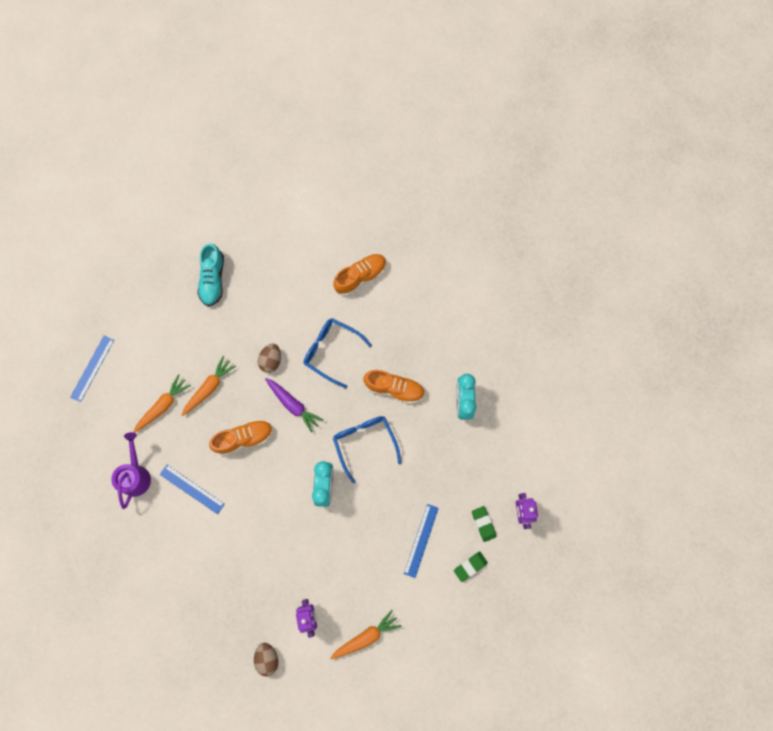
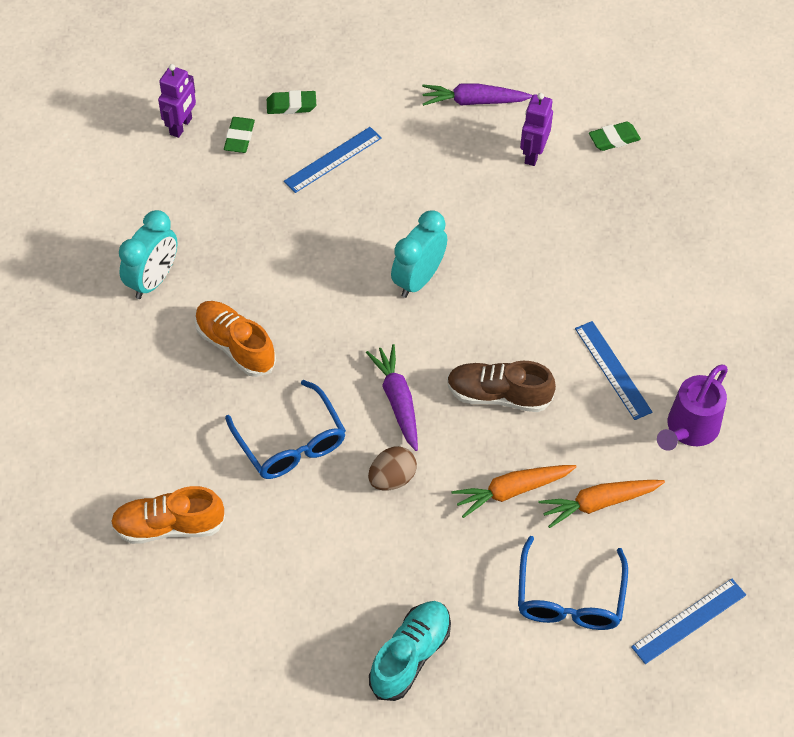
camera: 150 degrees left, 20 degrees down
orange shoe [209,419,273,456] -> brown shoe [447,361,556,412]
brown egg [254,643,279,676] -> green eraser [589,121,641,151]
orange carrot [330,610,401,659] -> purple carrot [422,83,533,106]
blue glasses [333,416,401,484] -> blue glasses moved to [518,536,628,630]

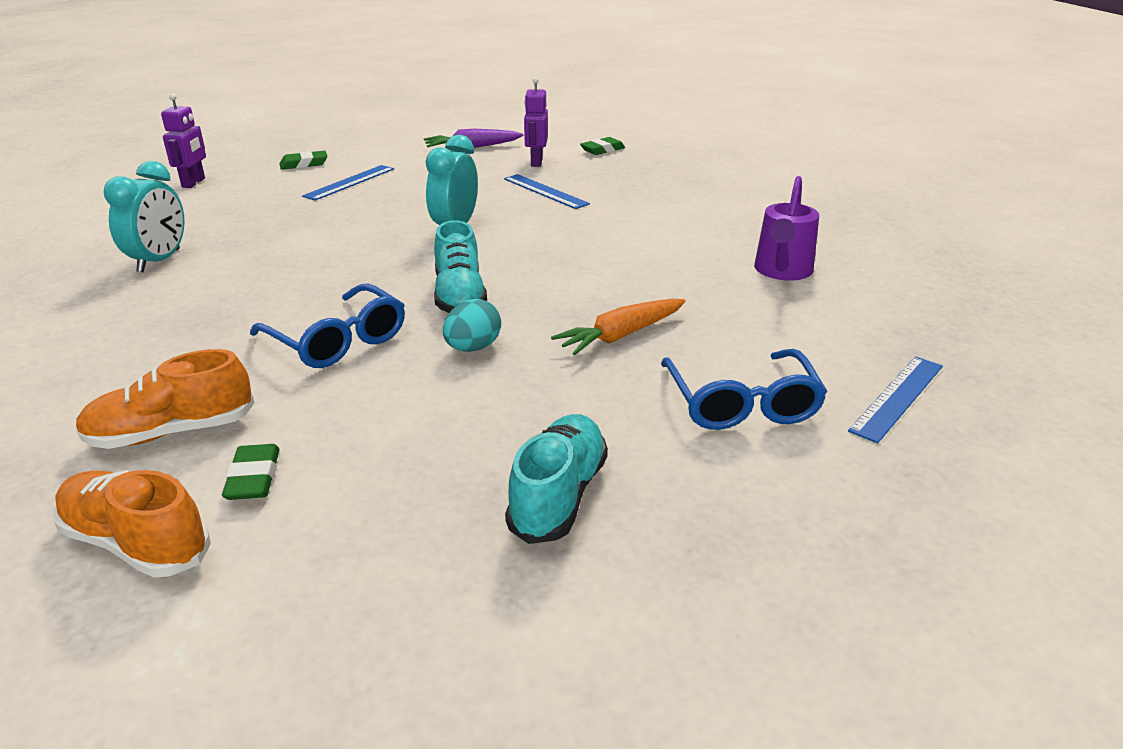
camera: 15 degrees left, 25 degrees down
orange shoe [195,301,276,377] -> orange shoe moved to [54,470,211,577]
green eraser [224,117,255,153] -> green eraser moved to [222,444,280,500]
purple carrot [366,344,418,451] -> turquoise shoe [434,220,487,313]
brown egg [368,446,417,491] -> turquoise egg [443,299,501,352]
brown shoe [447,361,556,412] -> none
orange carrot [539,480,665,528] -> none
blue ruler [575,321,652,420] -> blue ruler moved to [504,174,590,209]

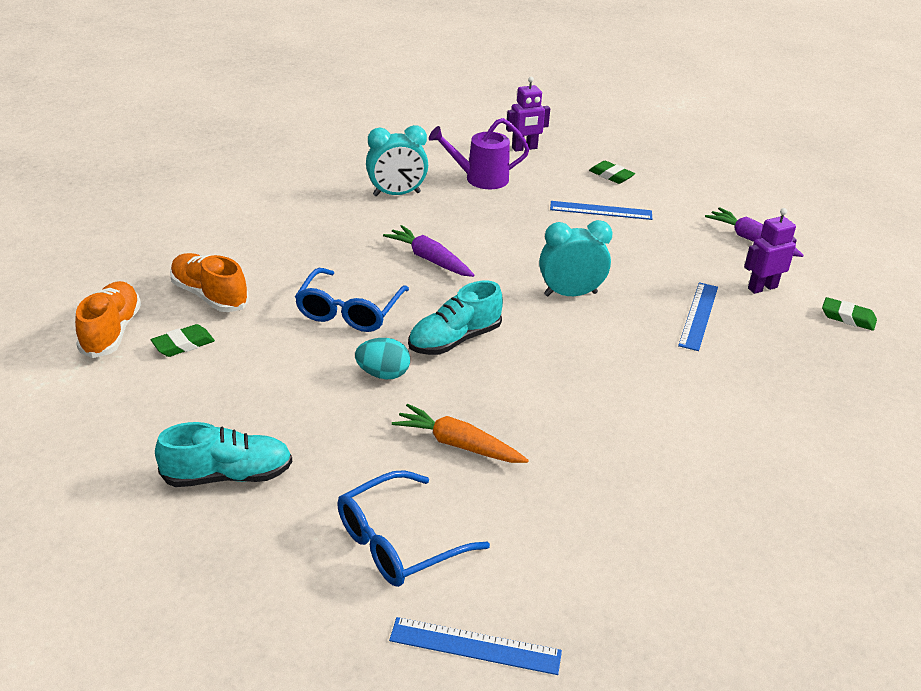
camera: 60 degrees right, 5 degrees up
purple watering can [754,176,819,280] -> purple watering can moved to [429,118,529,189]
none -> purple carrot [383,225,474,277]

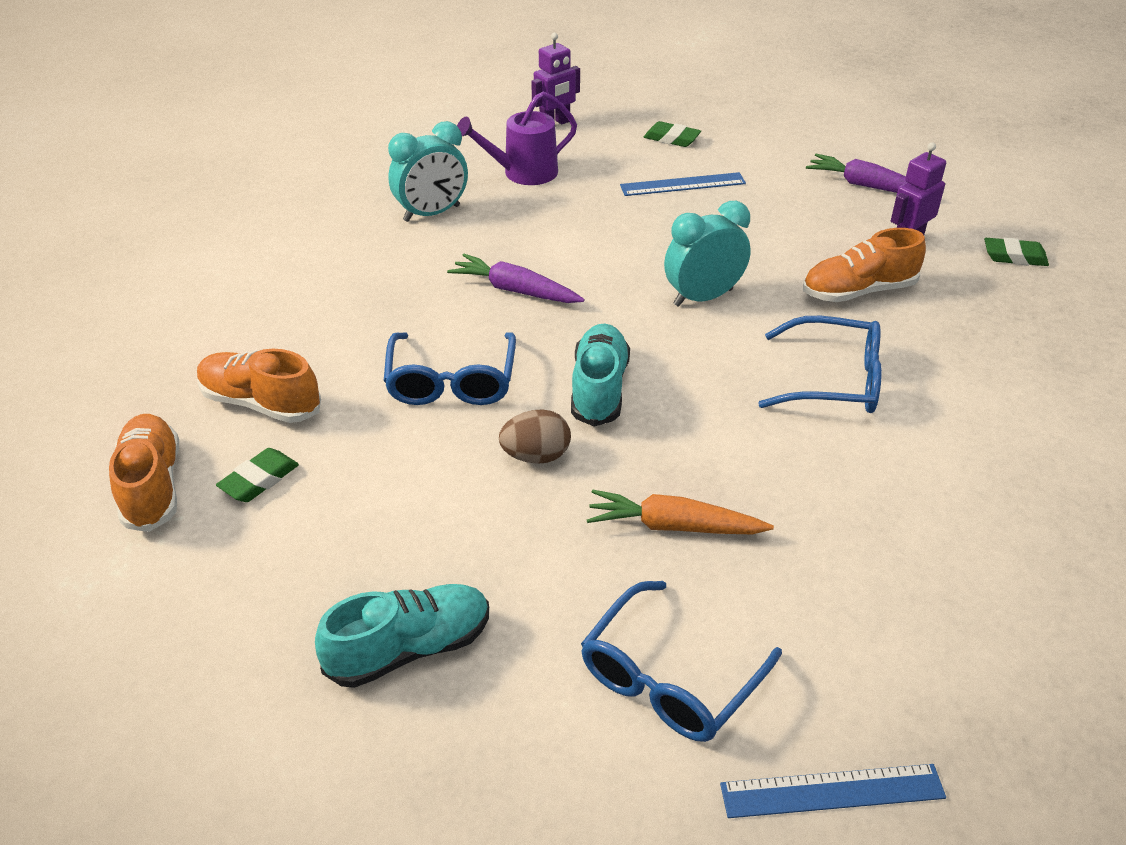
camera: 15 degrees left, 5 degrees up
turquoise egg [355,338,410,379] -> brown egg [499,410,571,464]
turquoise shoe [408,281,503,355] -> turquoise shoe turned 150 degrees clockwise [571,324,630,427]
blue ruler [678,282,718,351] -> orange shoe [803,228,926,302]
none -> blue glasses [758,316,882,413]

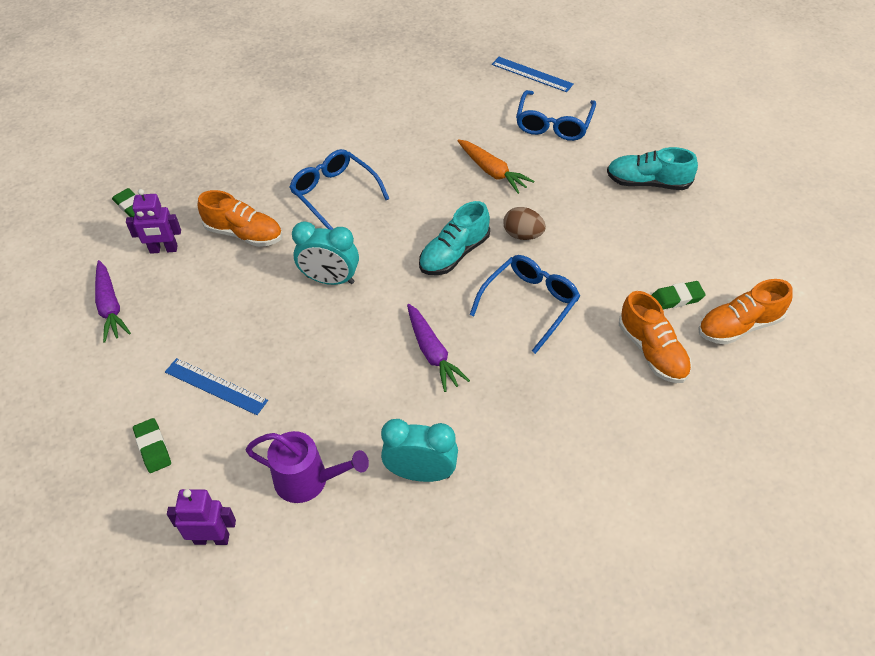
camera: 140 degrees left, 10 degrees up
orange shoe [109,414,179,532] -> orange shoe turned 45 degrees clockwise [698,279,793,345]
blue glasses [581,581,782,742] -> blue glasses turned 120 degrees clockwise [516,90,596,141]

